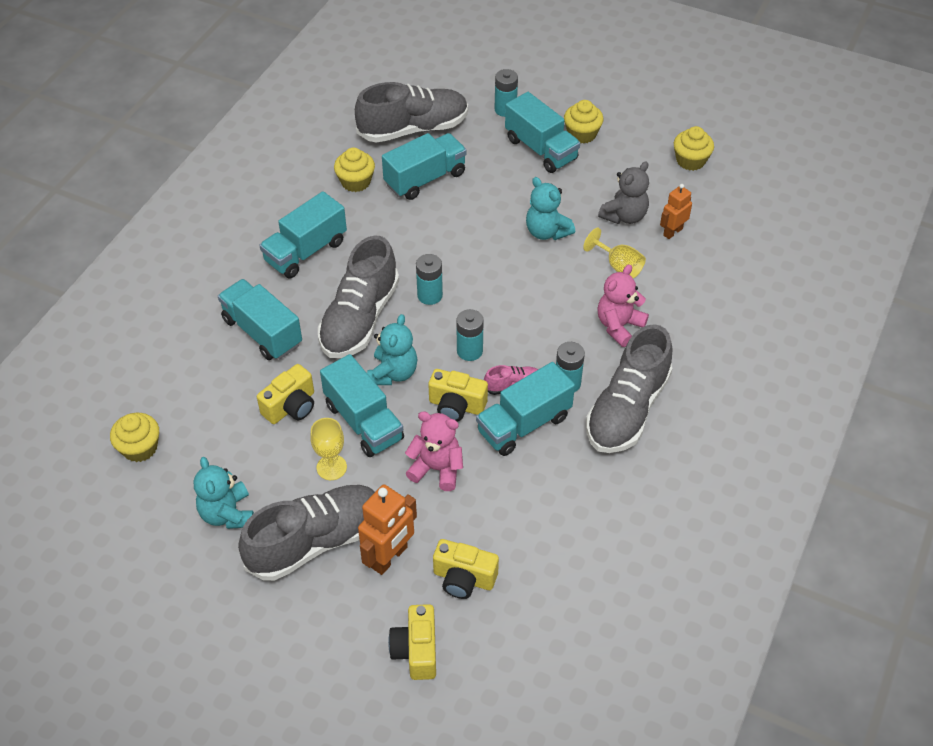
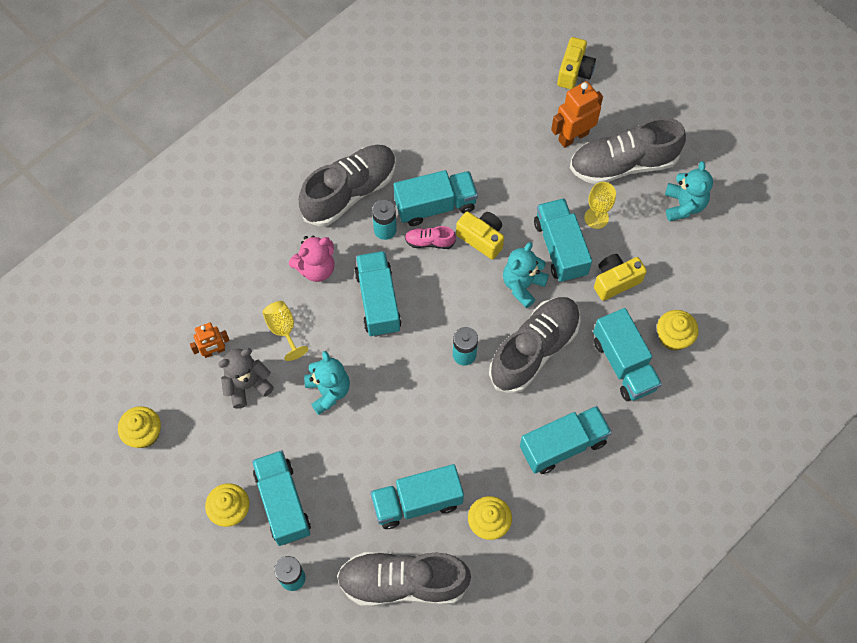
camera: 160 degrees left, 15 degrees up
yellow cupcake [110,413,159,462] -> yellow cupcake moved to [657,310,699,351]
pink teddy bear [405,411,463,491] -> none
yellow camera [433,539,499,599] -> none
turquoise battery [456,309,484,361] -> none
none -> turquoise truck [355,251,401,337]

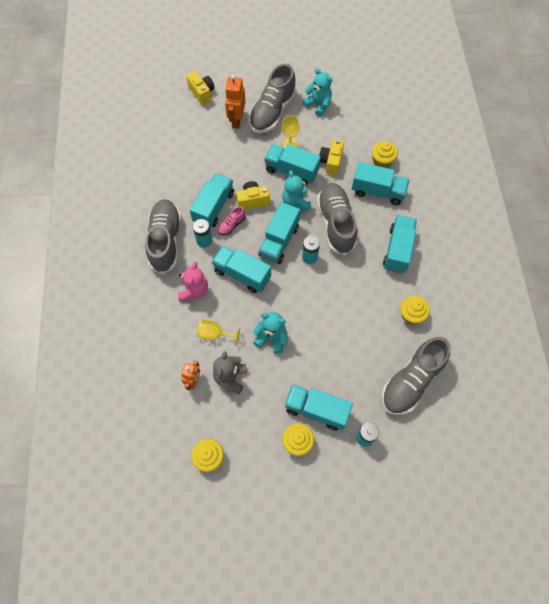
camera: 50 degrees left, 0 degrees up
turquoise truck [370,464,464,529] -> turquoise truck moved to [258,202,300,264]

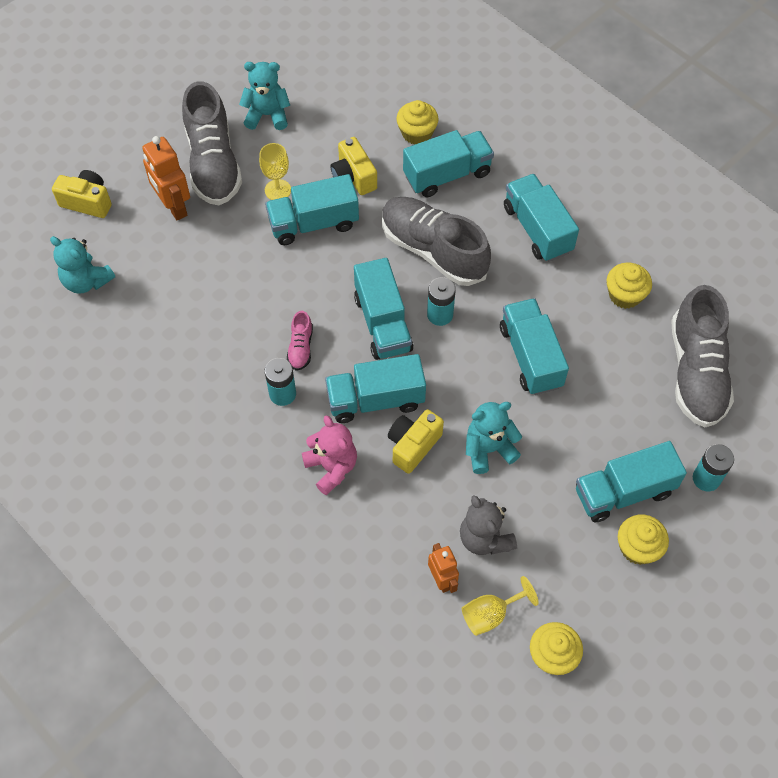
camera: 40 degrees left, 5 degrees down
grey shoe [145,199,181,274] -> none
turquoise truck [190,173,234,228] -> turquoise truck moved to [500,298,569,395]
yellow goblet [197,319,240,345] -> yellow goblet moved to [462,576,539,636]
yellow camera [236,181,270,210] -> yellow camera moved to [388,409,444,474]
turquoise teddy bear [282,171,311,210] -> turquoise teddy bear moved to [50,236,115,294]

